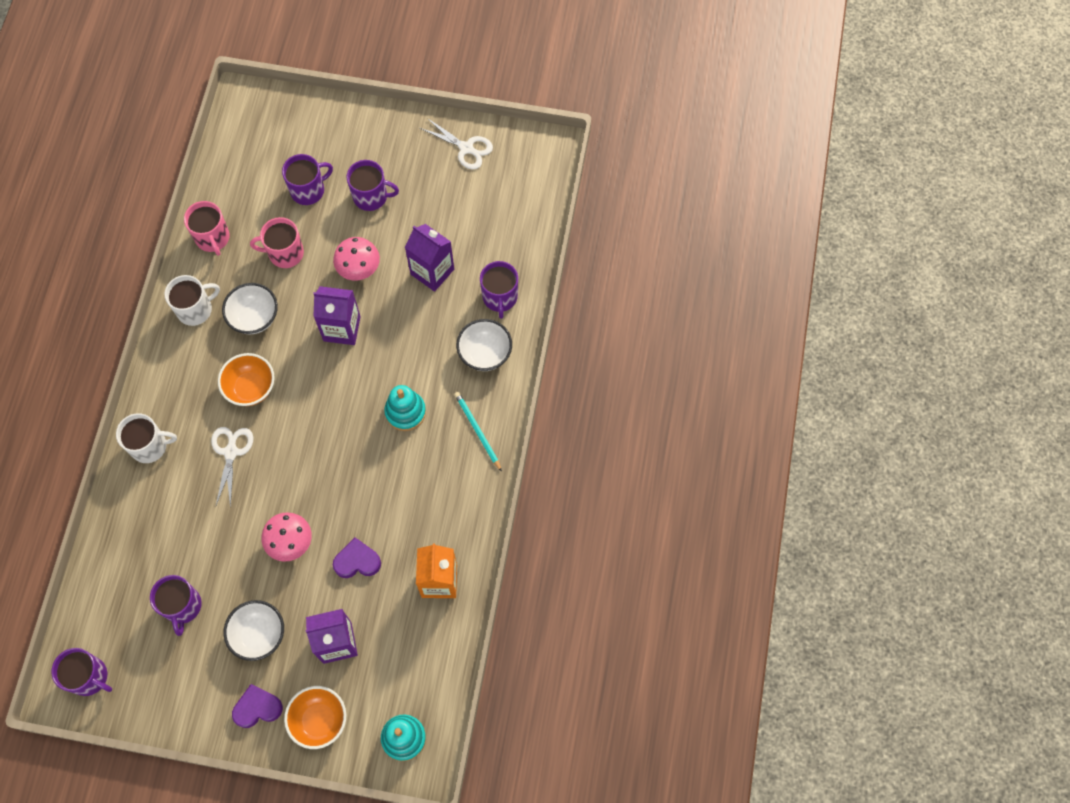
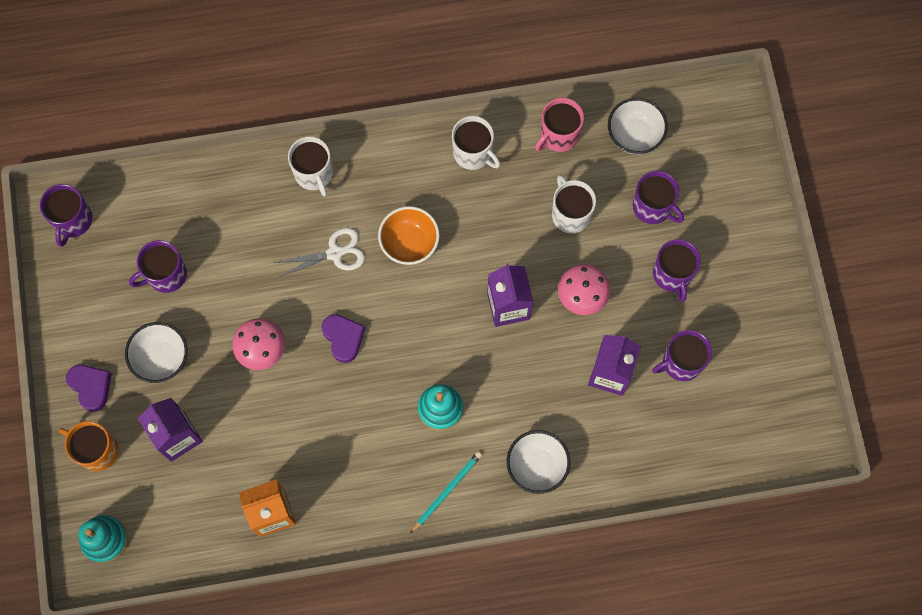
camera: 70 degrees right, 5 degrees up
white bowl [222,283,278,334] -> white bowl moved to [608,98,668,154]
pink mug [250,217,304,268] -> white mug [552,175,596,233]
orange bowl [284,686,346,749] -> orange mug [59,421,119,471]
purple heart [333,537,381,578] -> purple heart moved to [321,314,365,363]
white scissors [420,118,493,170] -> none
purple mug [480,261,518,319] -> purple mug moved to [652,330,712,381]

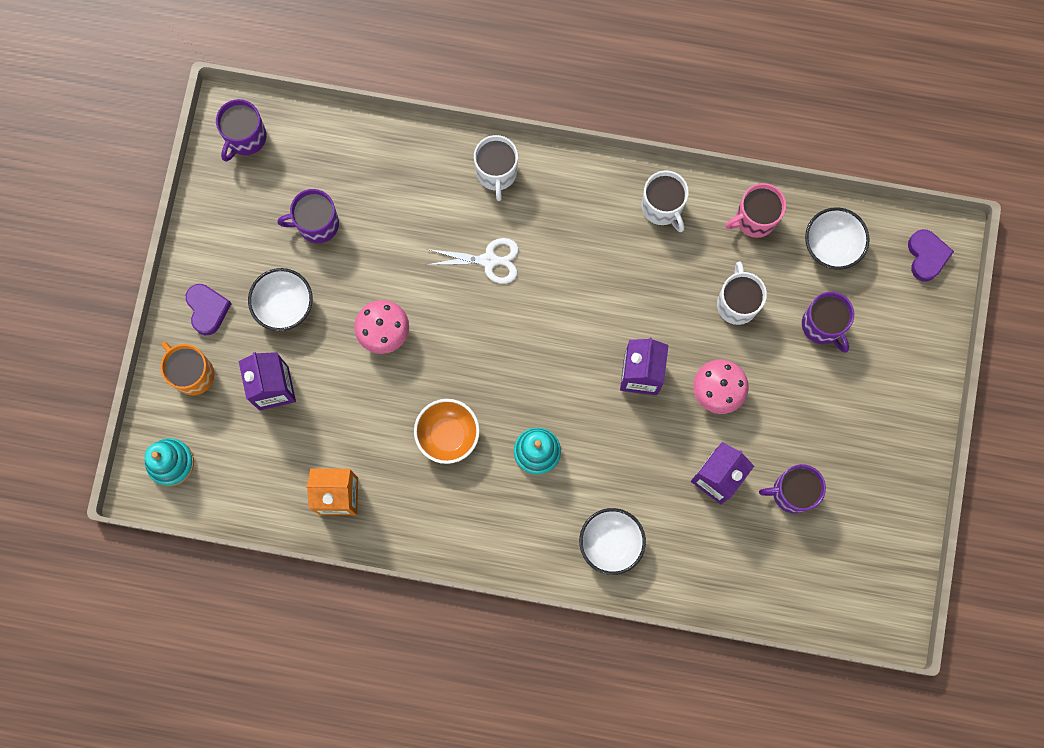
camera: 20 degrees right, 5 degrees up
purple heart [321,314,365,363] -> purple heart moved to [908,229,954,282]
orange bowl [378,206,440,265] -> orange bowl moved to [414,399,480,464]
turquoise pencil [410,451,482,534] -> none
purple mug [653,239,701,302] -> none

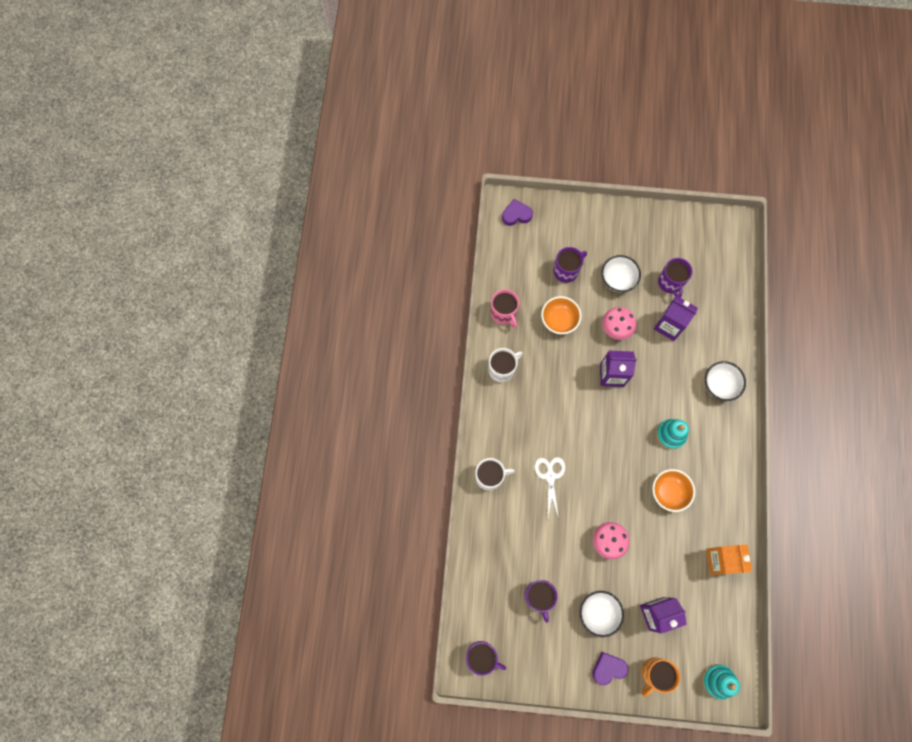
camera: 95 degrees left, 5 degrees down
white mug [717,262,767,325] -> orange bowl [541,296,582,334]
white bowl [805,207,870,270] -> white bowl moved to [601,255,641,292]

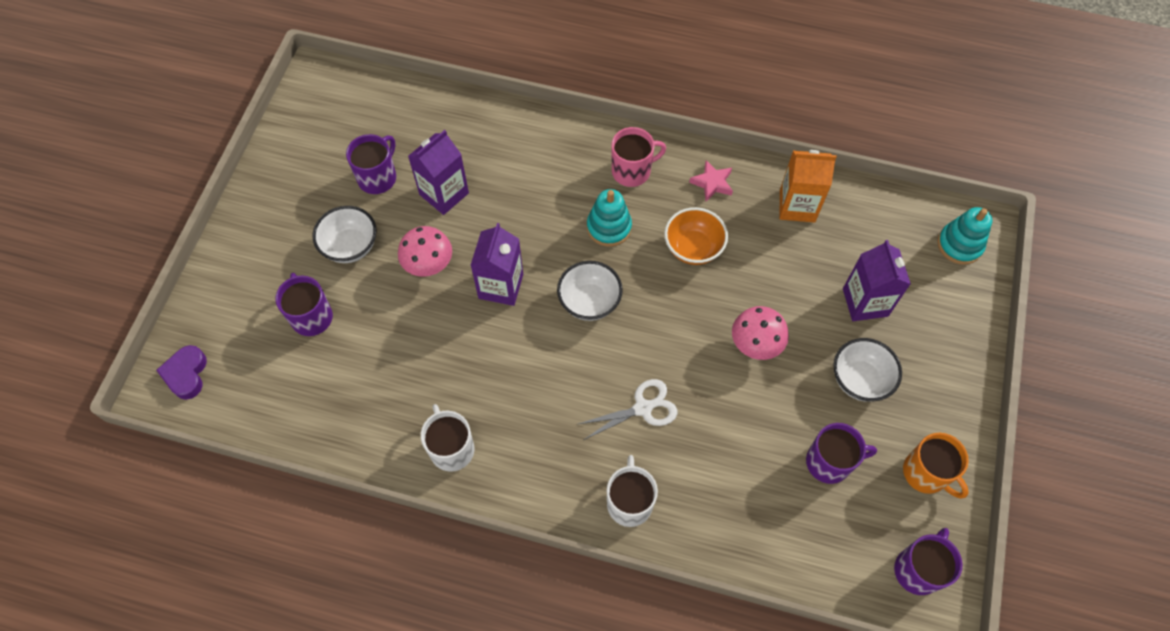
camera: 80 degrees left, 10 degrees down
pink mug [491,289,519,328] -> pink mug moved to [612,127,666,187]
white scissors [534,457,565,519] -> white scissors turned 150 degrees clockwise [579,379,677,440]
orange bowl [541,296,582,334] -> none
purple heart [592,652,628,685] -> none
orange mug [641,657,680,697] -> orange mug moved to [903,433,969,499]
purple mug [658,258,693,298] -> purple mug turned 60 degrees counterclockwise [346,134,396,194]
white bowl [705,361,746,401] -> white bowl moved to [557,261,623,321]
none -> pink star [689,160,733,201]

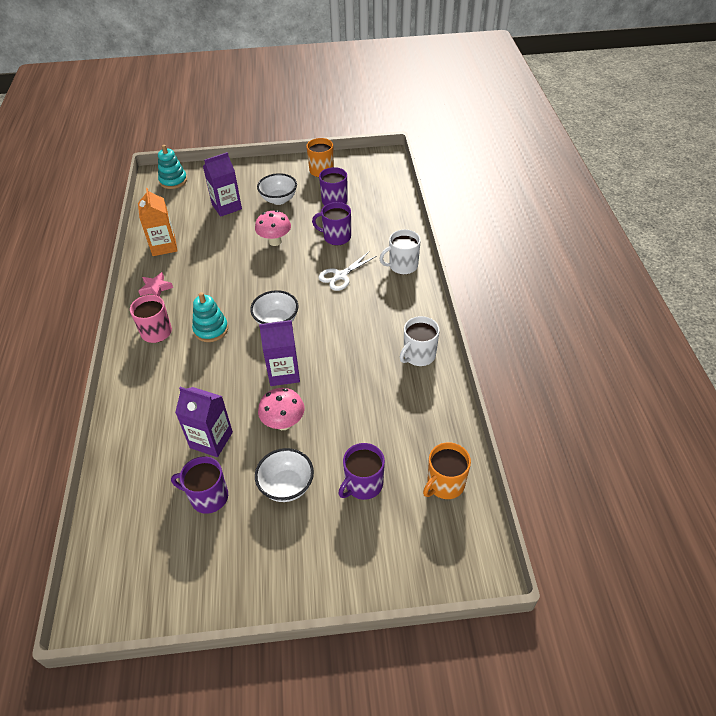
camera: 110 degrees left, 15 degrees down
purple heart [156,345,207,400] -> none
white scissors [579,379,677,440] -> white scissors turned 90 degrees counterclockwise [318,252,377,291]
orange bowl [664,207,728,265] -> none
purple mug [894,528,963,595] -> purple mug moved to [312,202,351,245]
none -> orange mug [423,442,471,499]

